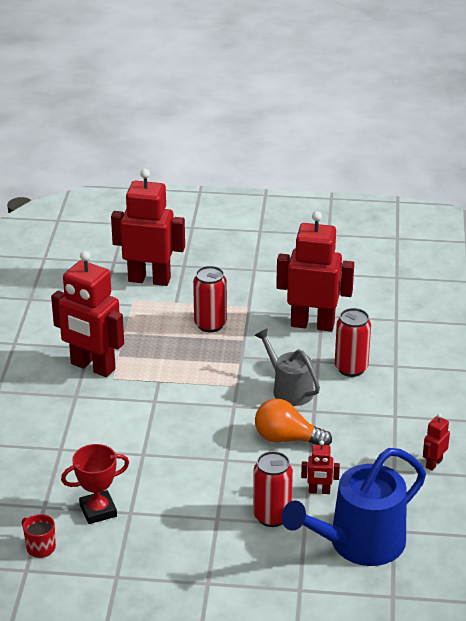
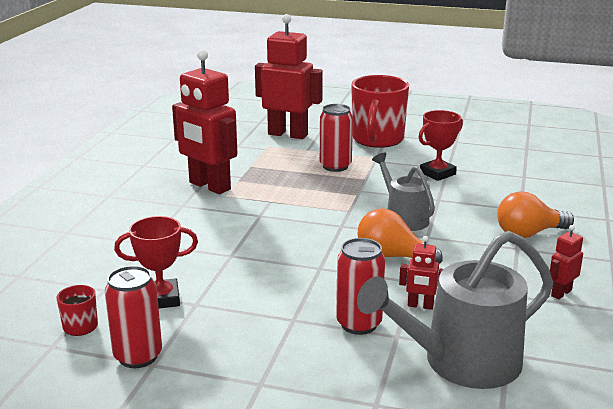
camera: 10 degrees right, 10 degrees down
red robot [276,211,354,332] -> red trophy [419,110,463,181]
blue watering can [282,448,426,566] -> grey watering can [357,231,553,389]
red can [335,308,371,377] -> red can moved to [105,266,162,368]
none -> red mug [351,75,409,148]
none -> orange light bulb [497,191,574,238]

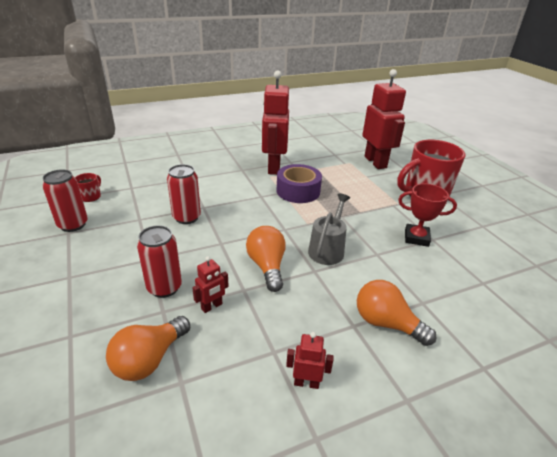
camera: 50 degrees right, 10 degrees up
red trophy [114,216,198,308] -> none
red can [320,104,353,172] -> red can moved to [167,164,201,224]
grey watering can [357,231,553,389] -> orange light bulb [106,316,190,381]
red robot [399,236,444,310] -> red robot turned 105 degrees counterclockwise [192,256,229,313]
none -> purple tape [277,164,322,203]

